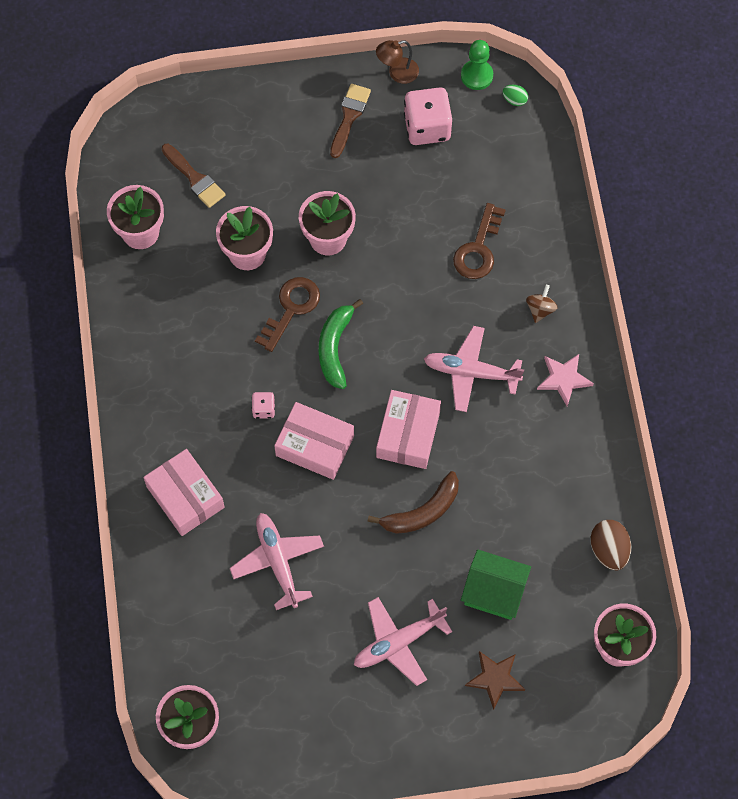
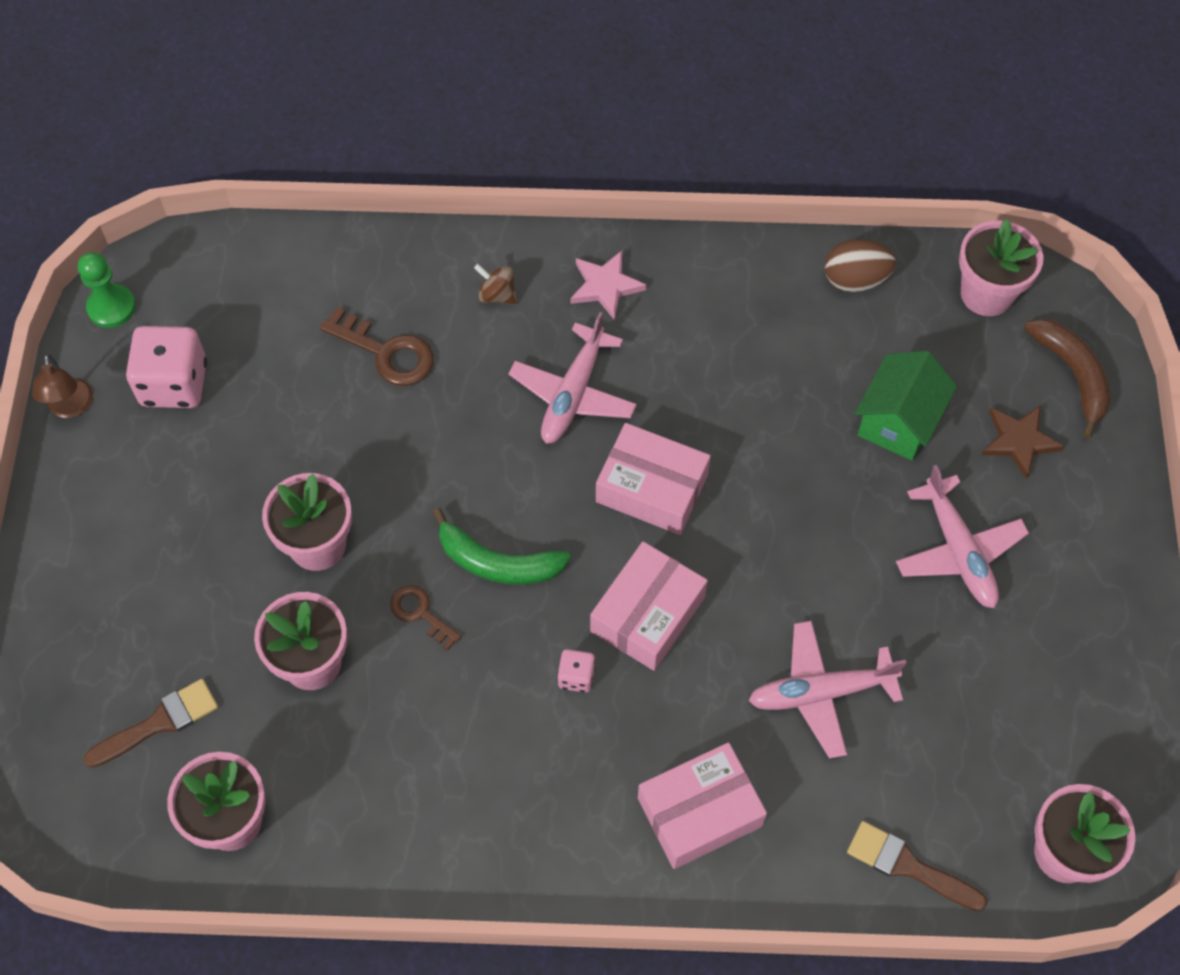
camera: 80 degrees left, 5 degrees down
brown key [255,277,320,352] -> brown key [390,585,462,650], size x0.63
brown brush [330,84,371,158] -> brown brush moved to [847,821,987,911]
brown banana [367,471,459,534] -> brown banana moved to [1024,318,1111,439]
green egg [502,85,528,106] -> none

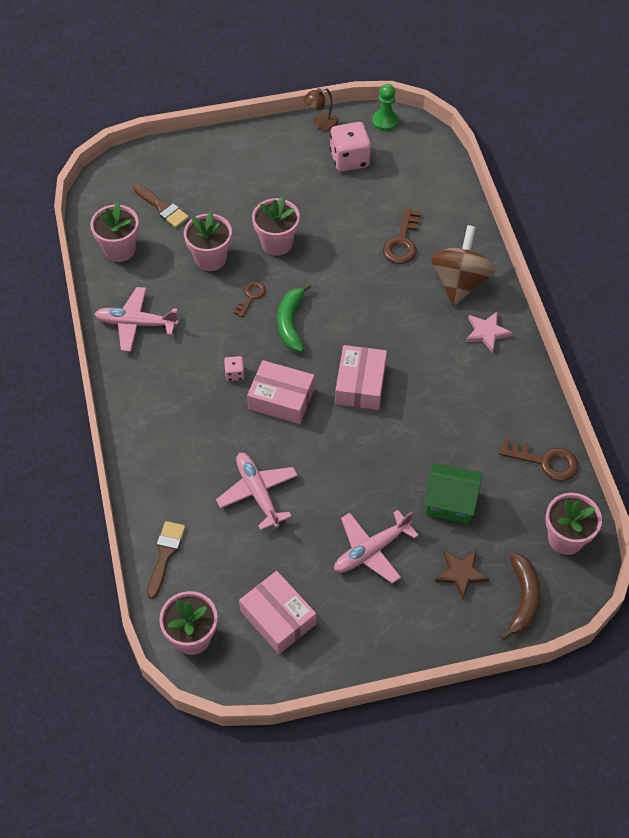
camera: 75 degrees right, 5 degrees down
brown spinning top [474,264,517,304] -> brown spinning top [431,225,495,306], size x2.38
pink plane [509,312,637,444] -> pink plane moved to [95,287,179,352]
pink box [638,742,767,869] -> pink box moved to [239,571,316,654]
brown egg [825,239,896,292] -> brown key [499,438,578,481]
brown banana [1024,318,1111,439] -> brown banana turned 45 degrees counterclockwise [500,553,541,640]

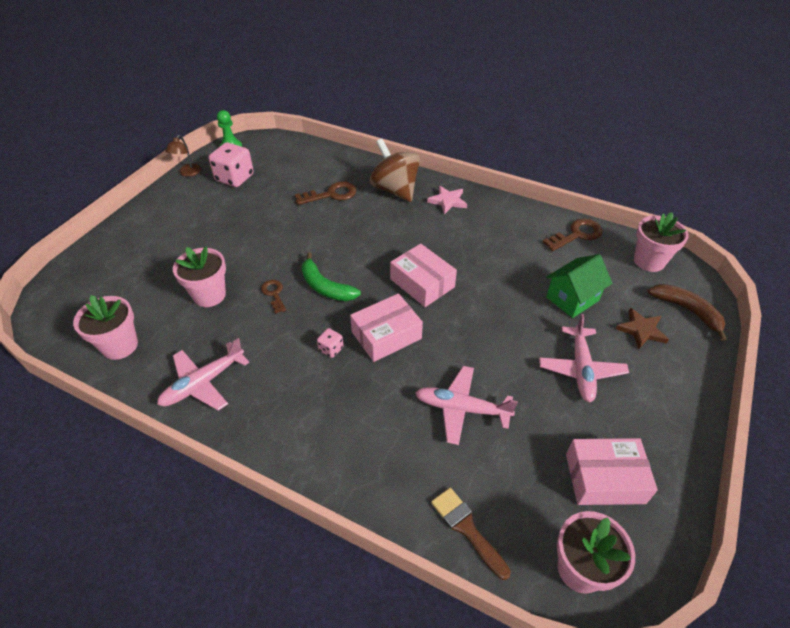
camera: 50 degrees left, 10 degrees down
brown brush [133,184,189,228] -> none
pink flower pot [252,197,300,256] -> none
brown key [383,208,421,264] -> brown key turned 75 degrees counterclockwise [295,181,357,205]

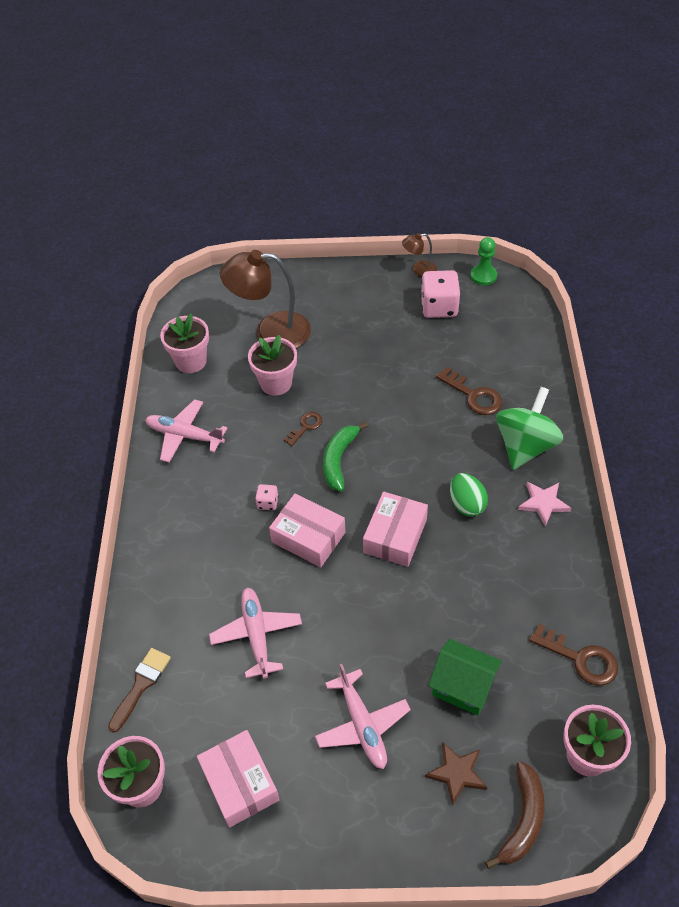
camera: 65 degrees right, 5 degrees up
brown spinning top [370,139,420,202] -> green spinning top [496,387,563,470]
pink plane [539,314,629,402] -> pink plane turned 90 degrees counterclockwise [315,664,411,769]
none -> brown lamp [220,250,311,348]
none -> green egg [450,473,488,517]

